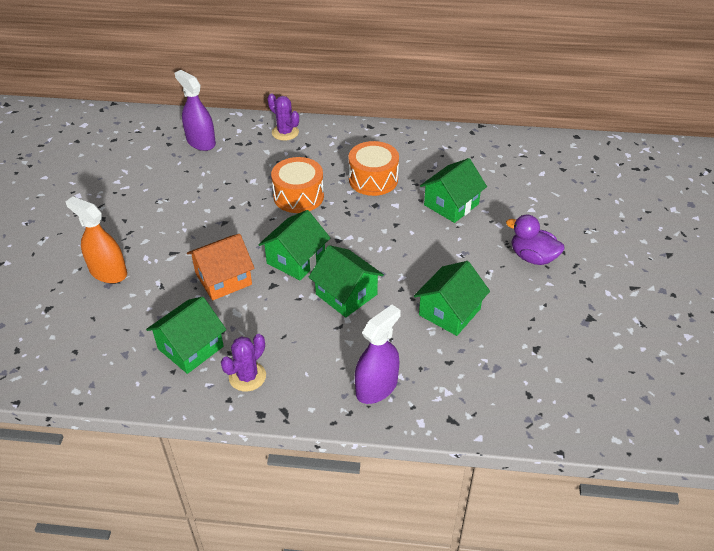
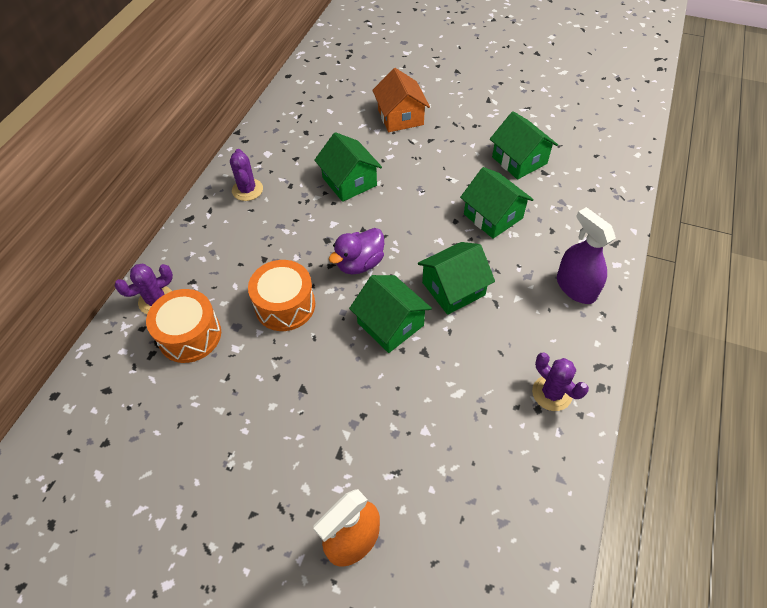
camera: 75 degrees left, 10 degrees up
green house [146,296,226,374] -> green house moved to [490,111,558,180]
purple spray bottle [175,70,216,151] -> none
orange house [187,234,255,301] -> orange house moved to [372,68,430,132]
orange drum [349,141,399,196] -> orange drum moved to [146,289,221,363]
purple duck [506,215,564,265] -> purple duck moved to [329,228,384,274]
none -> purple cactus [230,149,263,201]

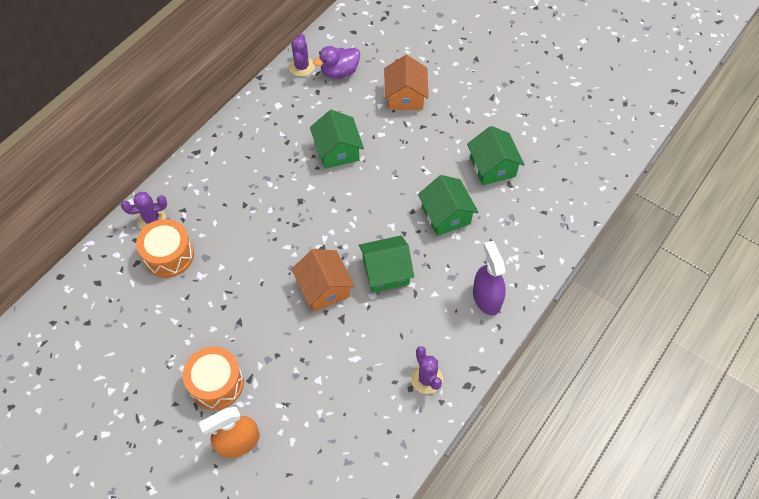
camera: 15 degrees right, 5 degrees up
purple cactus [230,149,263,201] -> purple cactus moved to [289,33,315,77]
orange drum [248,260,315,331] -> orange drum moved to [183,346,244,410]
purple duck [329,228,384,274] -> purple duck moved to [313,46,360,79]
green house [349,275,432,353] -> orange house [291,249,355,312]

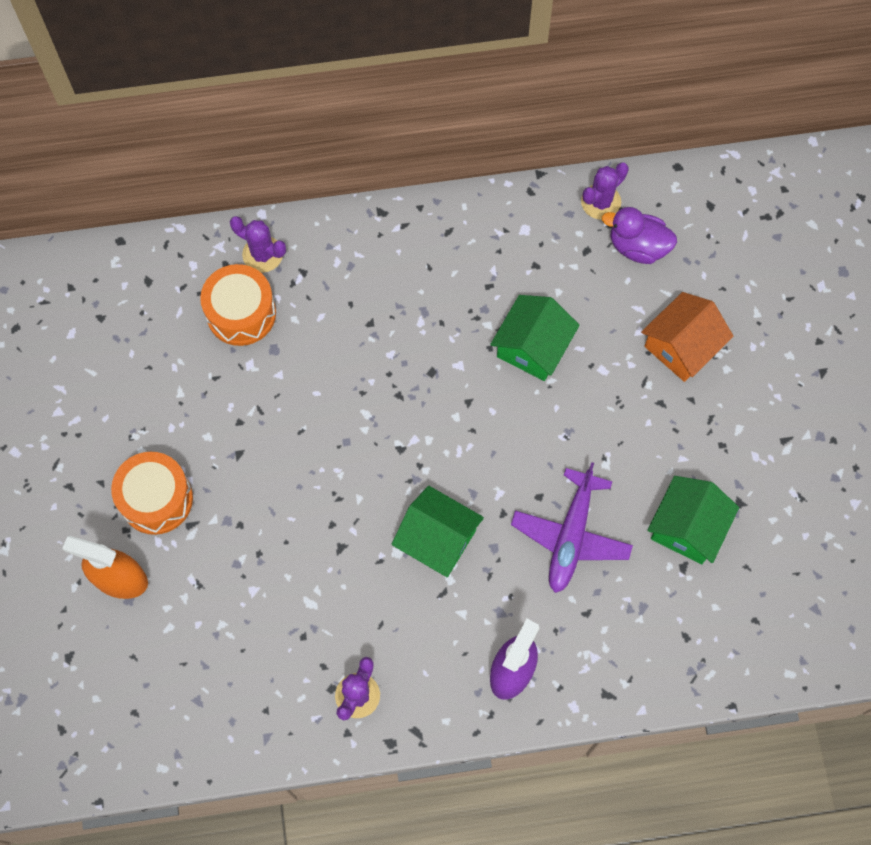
camera: 45 degrees right, 10 degrees up
orange house [291,249,355,312] -> none
green house [418,175,479,236] -> purple plane [511,462,633,593]

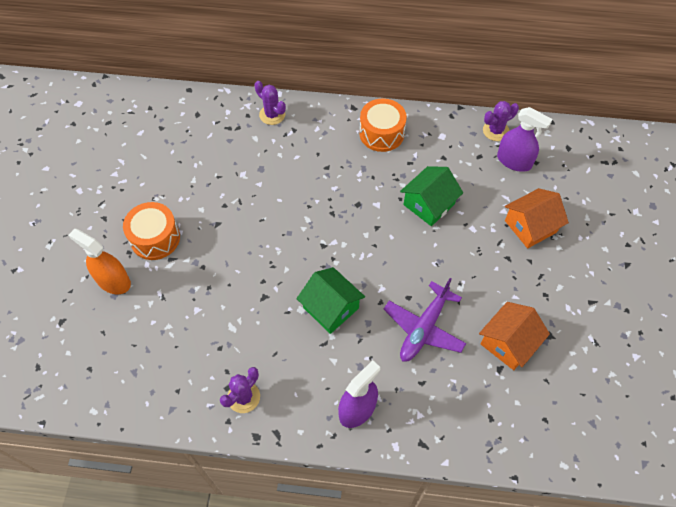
camera: 15 degrees right, 10 degrees down
orange drum [200,264,276,346] -> orange drum moved to [359,98,407,152]
purple duck [602,207,677,264] -> purple spray bottle [497,107,553,172]
green house [647,476,739,564] -> orange house [479,302,550,370]

